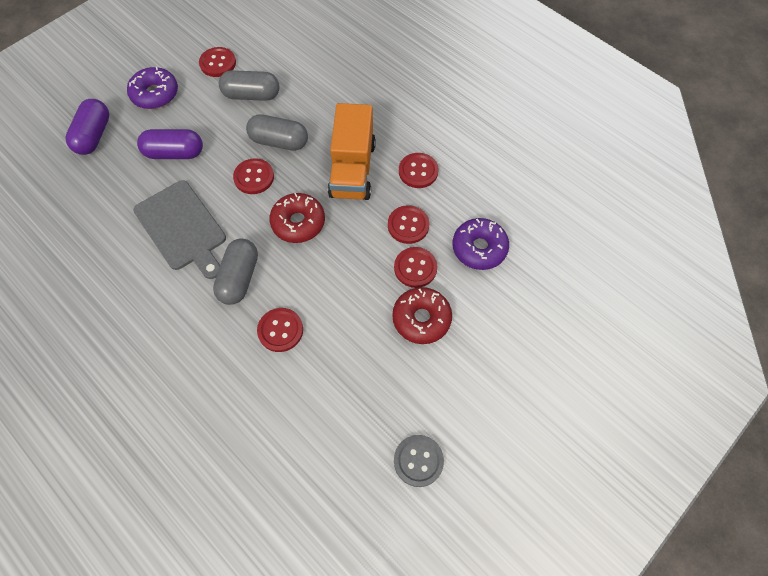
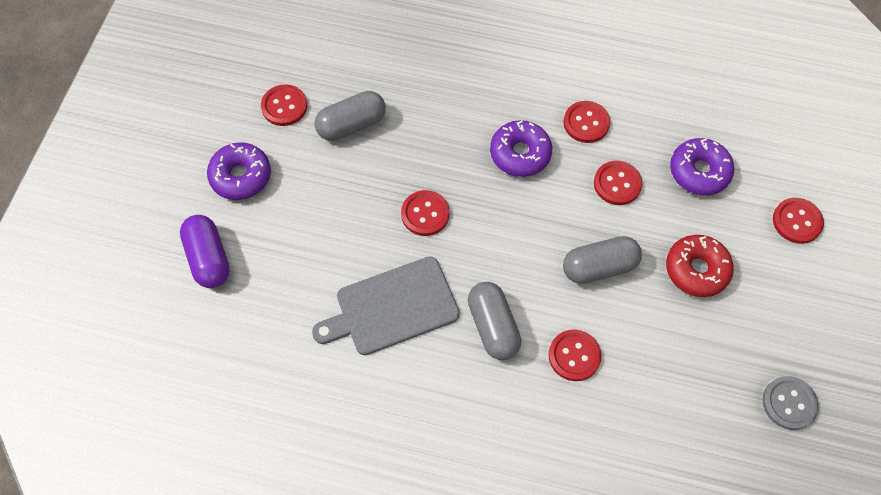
camera: 30 degrees left, 0 degrees up
grey cutting board [133,180,226,279] -> grey cutting board turned 135 degrees clockwise [312,257,460,355]
purple capsule [137,129,203,159] -> none
grey capsule [246,114,308,151] -> grey capsule moved to [563,236,642,284]
red donut [269,193,325,243] -> none
orange truck [328,103,376,200] -> purple donut [490,120,552,177]
red button [394,247,437,288] -> red button moved to [773,198,824,244]

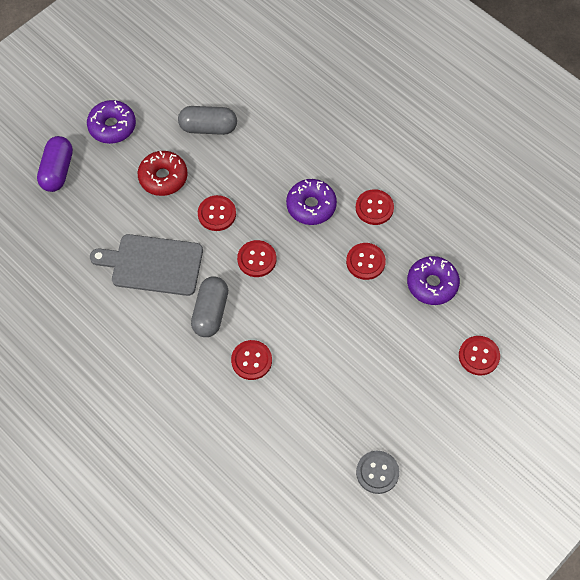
camera: 30 degrees right, 0 degrees up
red button [261,85,307,126] -> red button moved to [237,240,276,277]
grey capsule [563,236,642,284] -> none
red donut [666,235,734,297] -> red donut moved to [138,151,188,196]

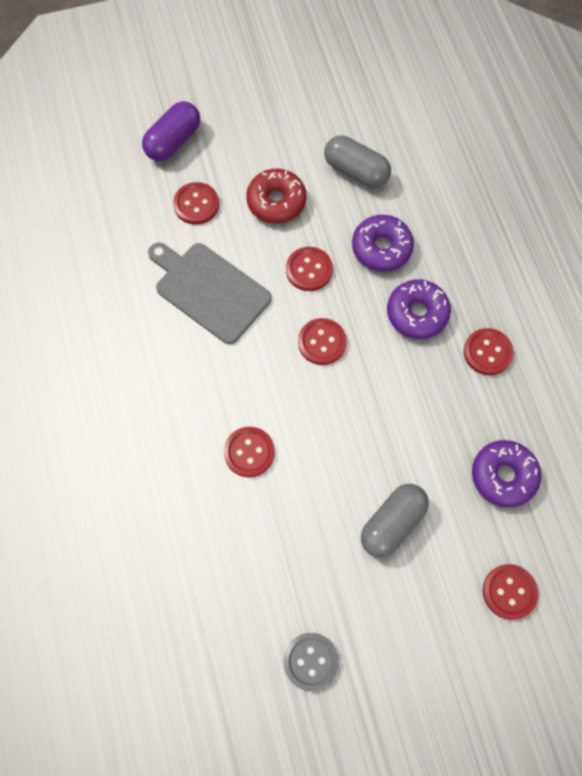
camera: 30 degrees right, 5 degrees up
purple donut [87,100,136,144] -> purple donut moved to [352,215,414,272]
grey capsule [191,277,228,337] -> grey capsule moved to [361,484,429,558]
red button [346,243,386,280] -> red button moved to [173,182,219,225]

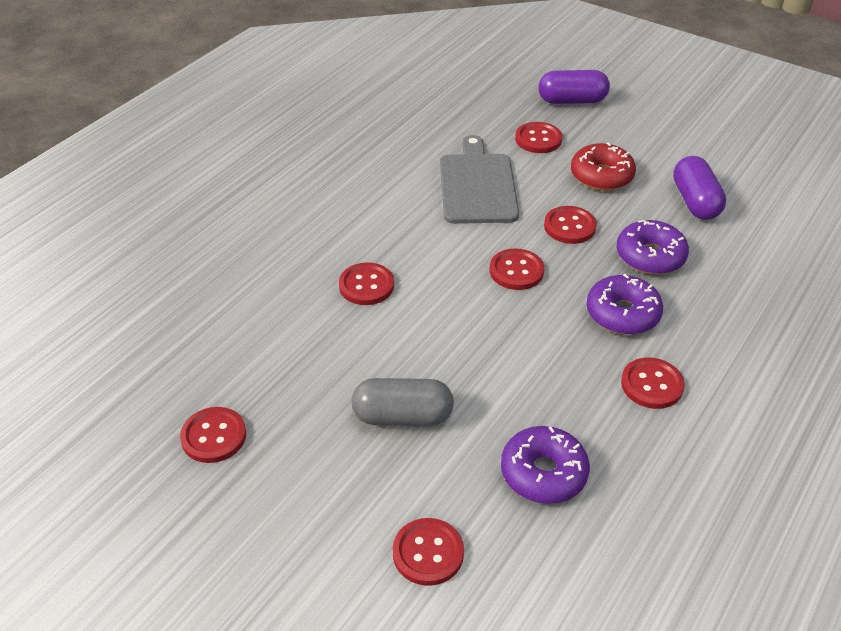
camera: 50 degrees right, 25 degrees down
grey button [284,633,339,691] -> red button [180,407,246,463]
grey capsule [324,135,391,188] -> purple capsule [673,156,726,220]

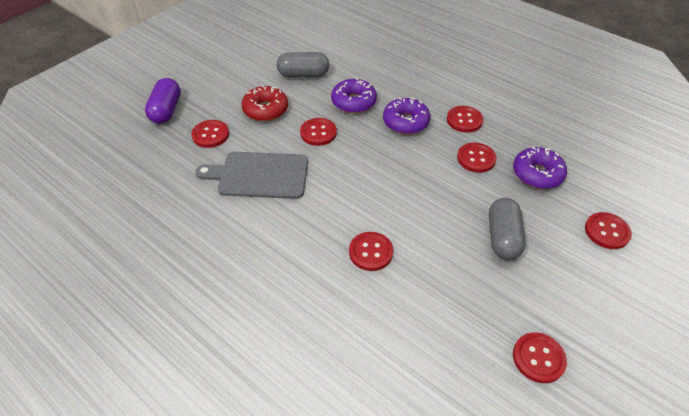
camera: 85 degrees left, 5 degrees up
red button [490,248,544,290] -> red button moved to [457,143,497,173]
purple capsule [673,156,726,220] -> grey capsule [277,52,330,78]

